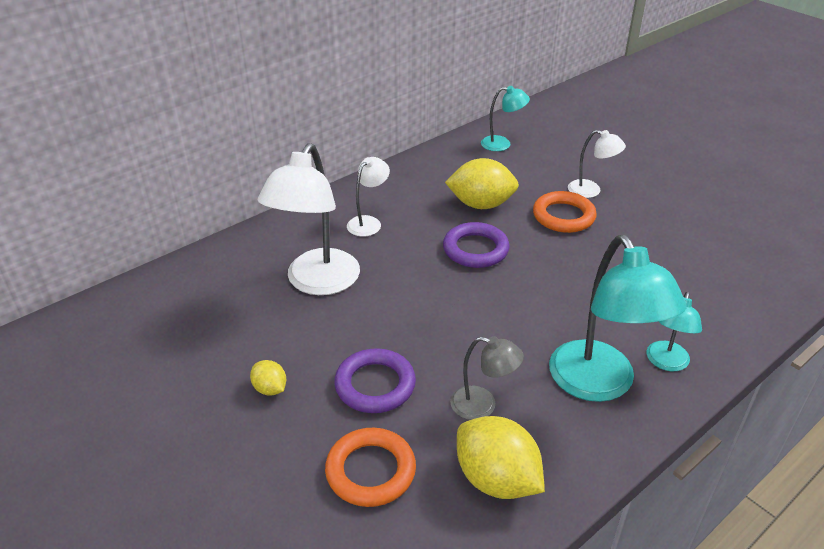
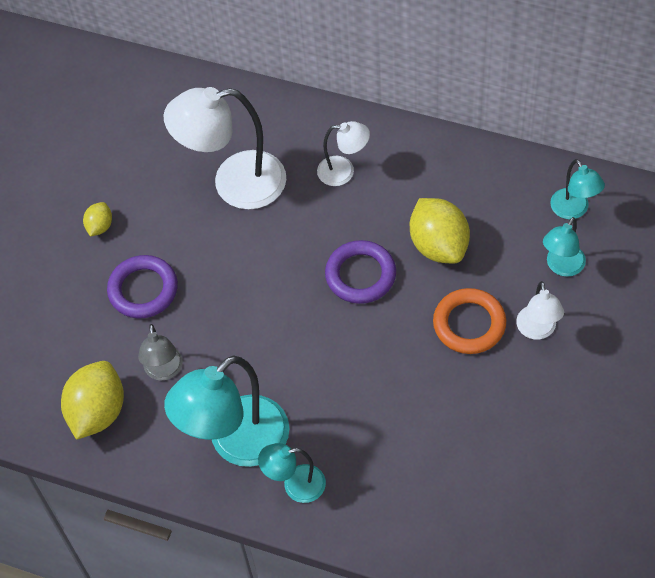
camera: 65 degrees right, 20 degrees up
orange ring [325,428,416,507] -> none
none -> turquoise lamp [543,217,586,277]

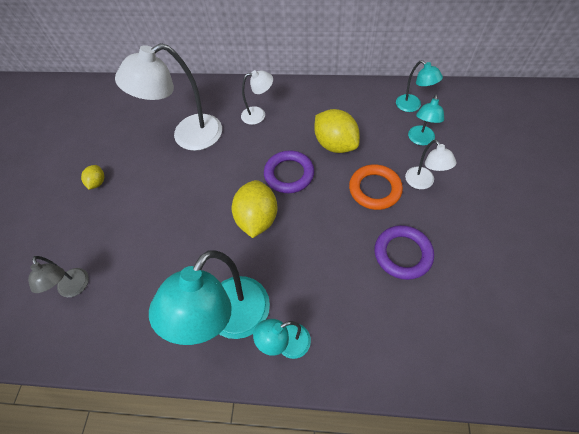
camera: 15 degrees left, 0 degrees up
yellow lemon [61,361,124,440] -> yellow lemon moved to [232,180,278,238]
purple ring [107,255,178,318] -> purple ring moved to [375,225,434,280]
grey lamp [138,324,183,381] -> grey lamp moved to [28,256,89,297]

